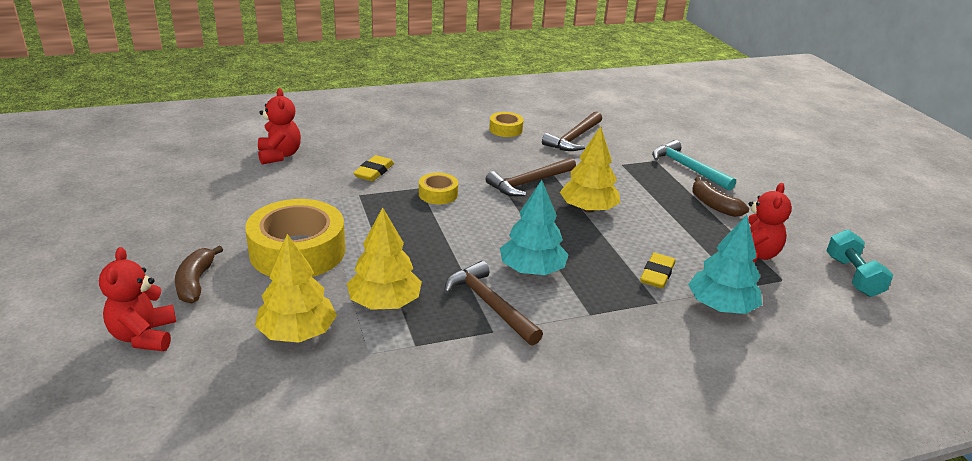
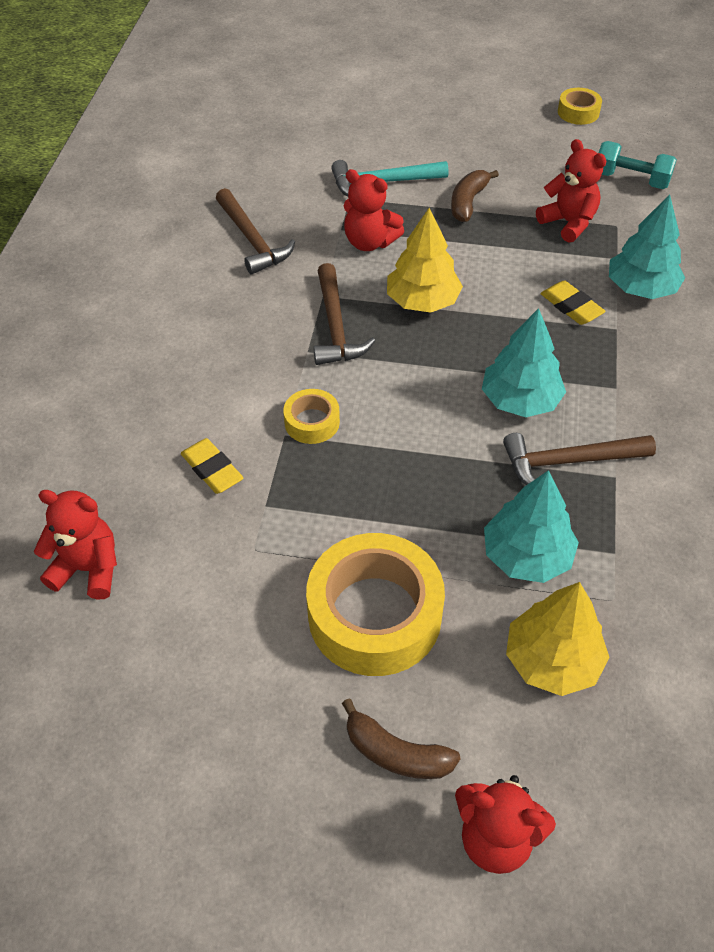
camera: 60 degrees left, 20 degrees up
yellow tree [347,207,422,310] -> turquoise tree [484,470,579,583]
yellow tape [489,112,523,137] -> yellow tape moved to [558,88,602,125]
brown banana [692,177,749,217] -> brown banana turned 120 degrees clockwise [451,170,499,222]
none -> red teddy bear [344,169,404,251]

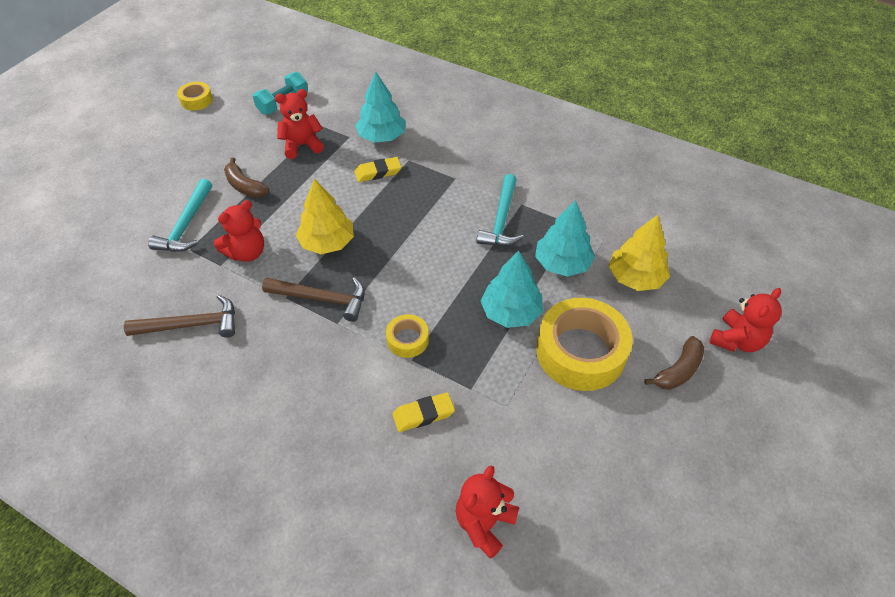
camera: 70 degrees left, 0 degrees up
turquoise tree [482,308,566,417] -> turquoise tree moved to [480,251,543,328]
brown hammer [503,433,656,485] -> turquoise hammer [476,174,524,246]

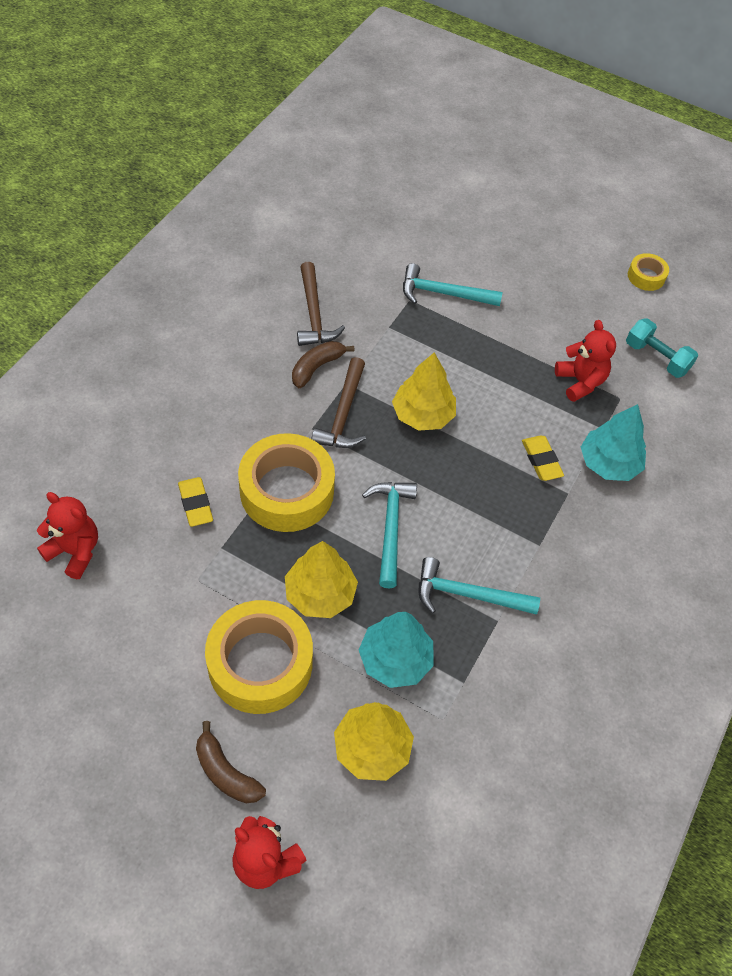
camera: 85 degrees right, 5 degrees up
red teddy bear [214,200,264,262] -> none
brown banana [224,157,269,197] -> brown banana moved to [292,341,354,388]
yellow tape [386,314,429,358] -> yellow tape [238,433,335,532], size x2.09
turquoise tree [480,251,543,328] -> yellow tree [285,541,358,618]
none -> turquoise hammer [362,482,417,588]

